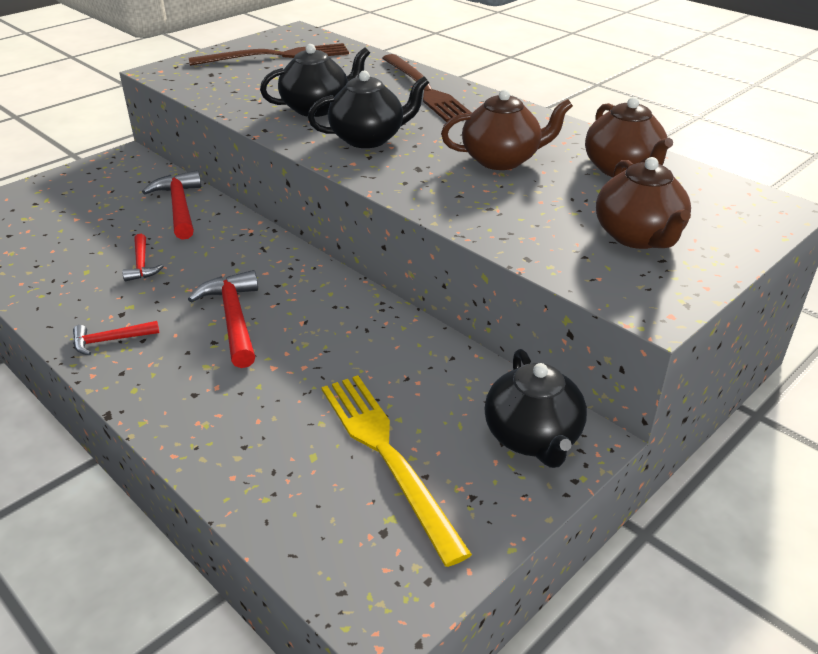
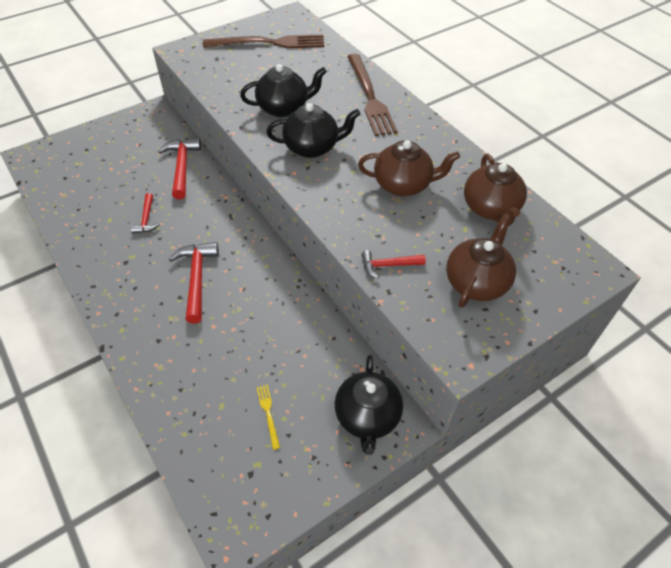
camera: 10 degrees right, 15 degrees up
red hammer [73,321,159,355] -> red hammer moved to [362,250,426,279]
yellow fork [321,375,472,567] -> yellow fork [257,384,280,450], size x0.40
brown teapot [596,157,691,249] -> brown teapot turned 150 degrees counterclockwise [446,213,516,308]

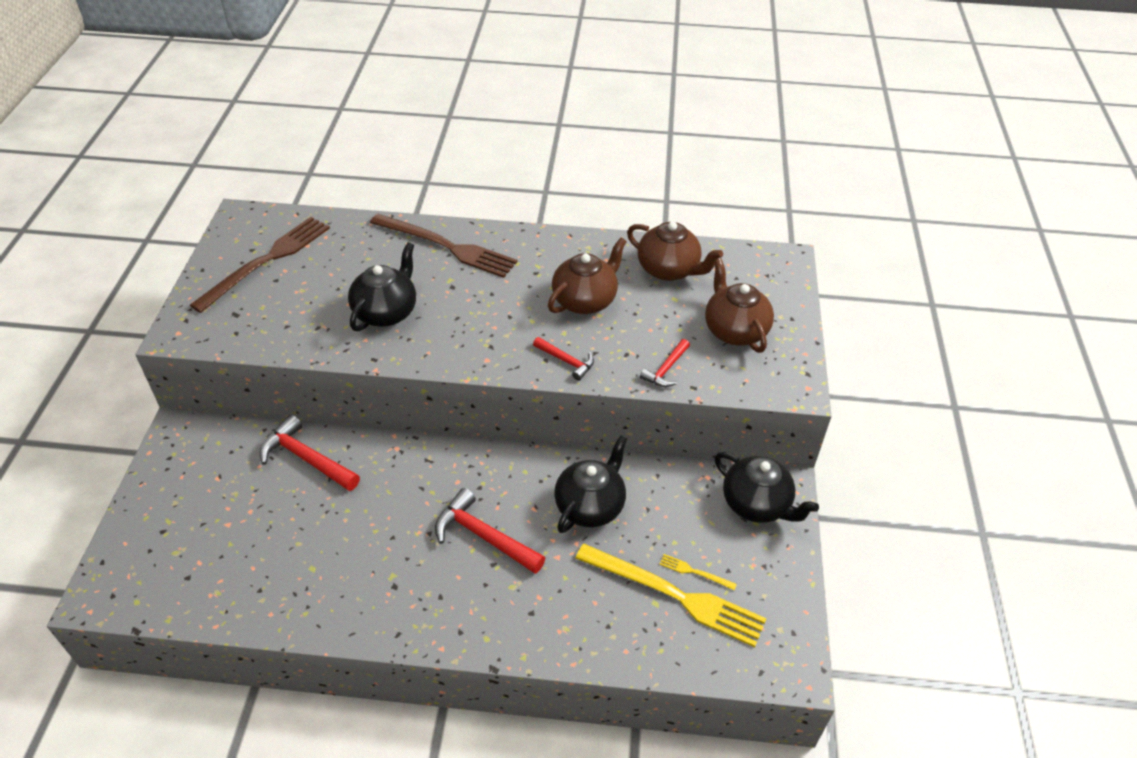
camera: 50 degrees left, 5 degrees down
red hammer [131,193,160,233] -> red hammer moved to [533,337,594,381]
black teapot [266,103,360,158] -> black teapot moved to [554,435,627,533]
none -> yellow fork [575,544,767,647]

